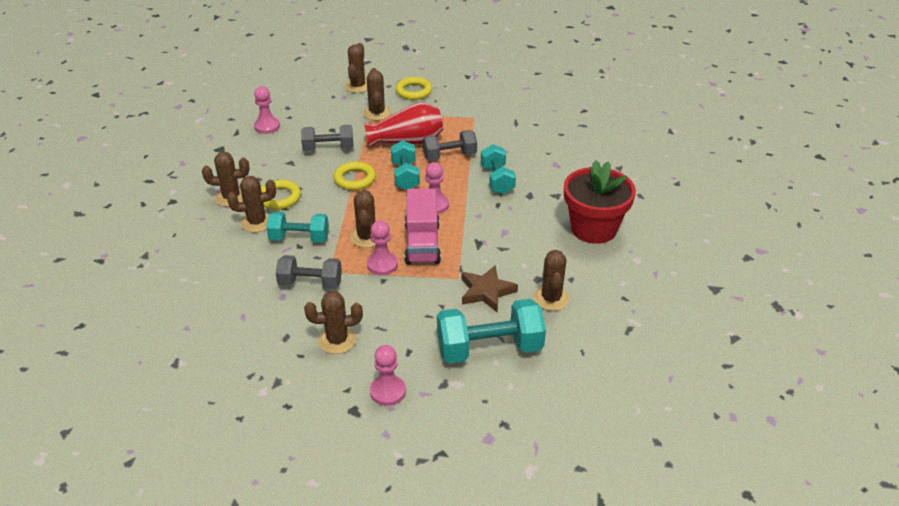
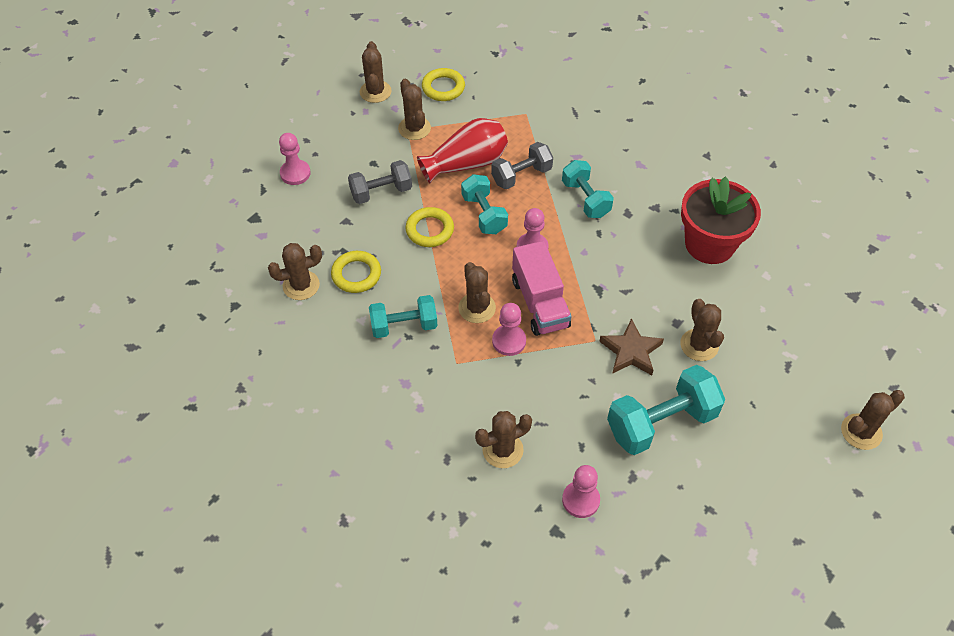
camera: 15 degrees left, 15 degrees up
brown cactus [227,176,276,233] -> brown cactus moved to [841,390,905,450]
grey dumbbell [276,255,342,290] -> none

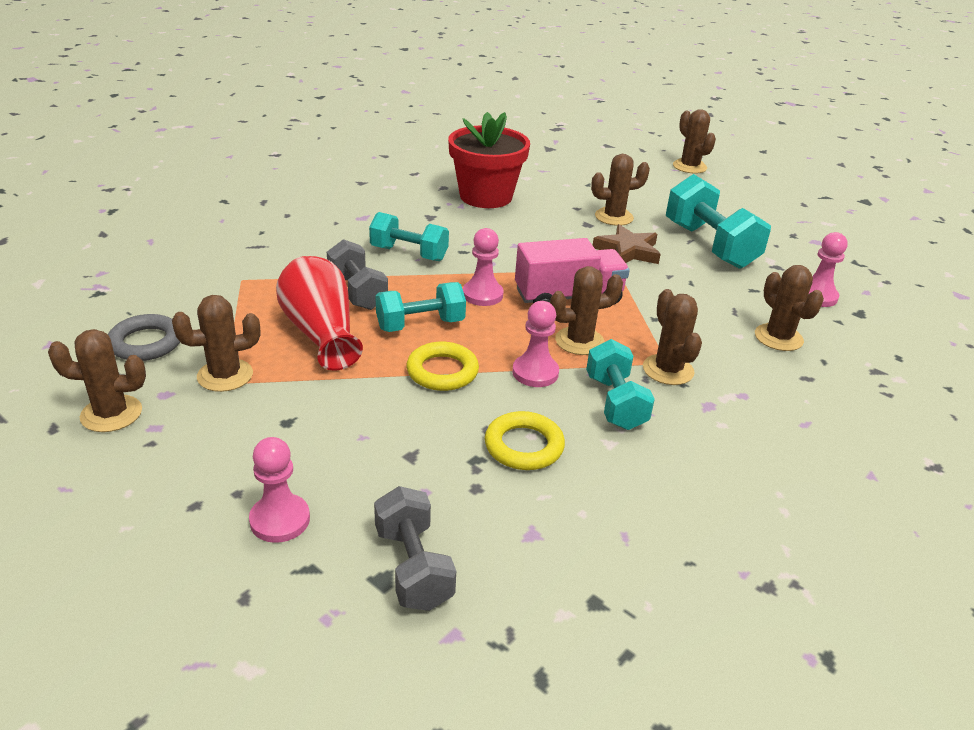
camera: 90 degrees left, 20 degrees down
brown cactus [268,243,322,300] -> brown cactus moved to [643,289,702,385]
grey dumbbell [348,160,412,204] -> grey dumbbell moved to [374,486,456,611]
yellow ring [422,68,465,101] -> grey ring [108,314,180,361]
pink pawn [492,303,526,356] -> pink pawn moved to [512,301,559,387]
turquoise dumbbell [562,160,614,218] -> turquoise dumbbell turned 45 degrees clockwise [369,212,449,261]

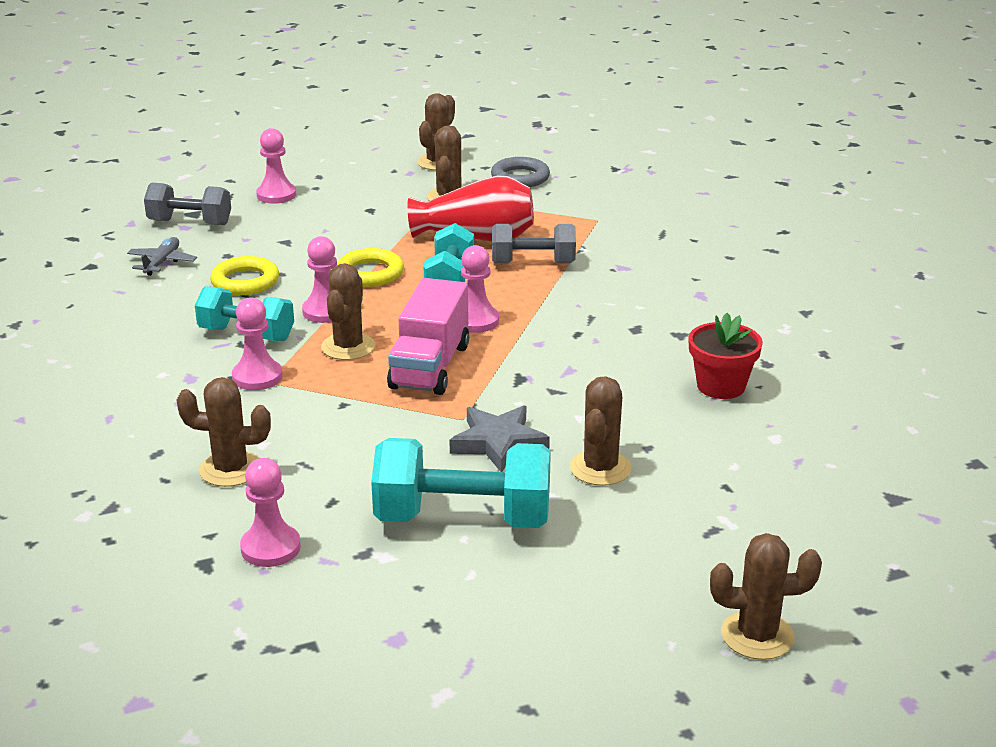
camera: 120 degrees right, 5 degrees down
turquoise dumbbell [369,212,449,261] -> none
red flower pot [448,112,530,208] -> red flower pot [688,313,763,399], size x0.61
brown star [593,224,661,264] -> grey star [450,405,550,472]
brown cactus [643,289,702,385] -> pink pawn [232,297,283,390]
none -> grey plane [127,237,197,276]

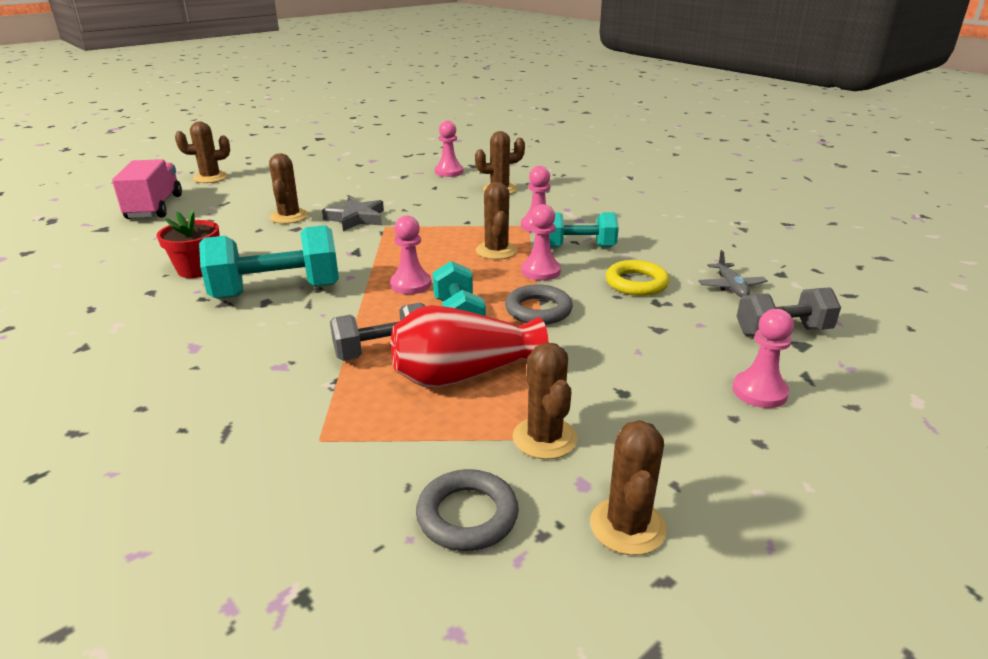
camera: 160 degrees right, 0 degrees up
yellow ring [337,248,404,287] -> grey ring [505,284,573,325]
turquoise dumbbell [371,438,551,528] -> turquoise dumbbell moved to [199,225,339,299]
pink truck [387,278,469,395] -> pink truck moved to [112,159,182,219]

